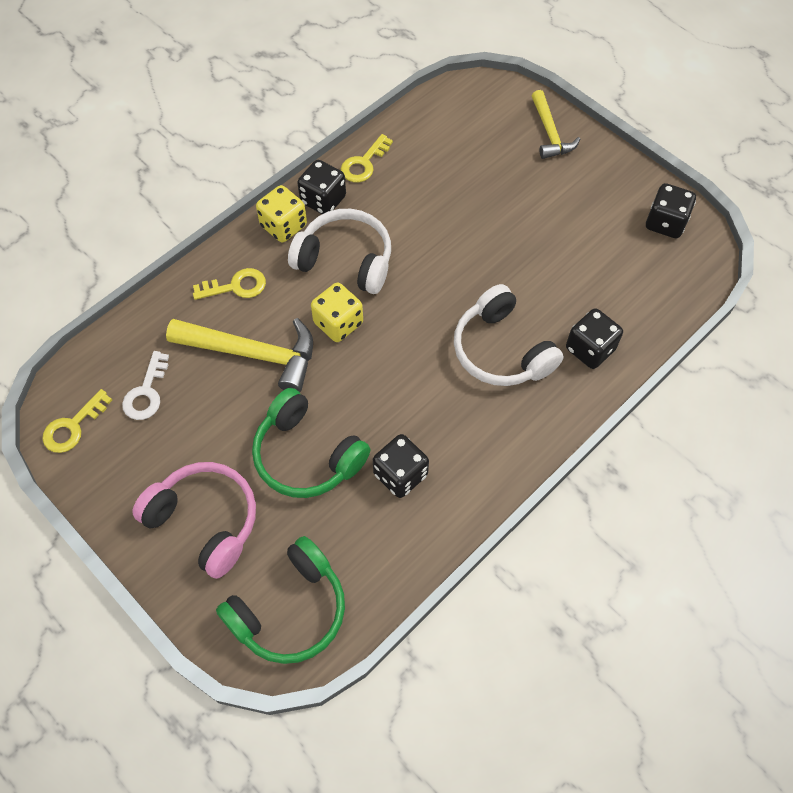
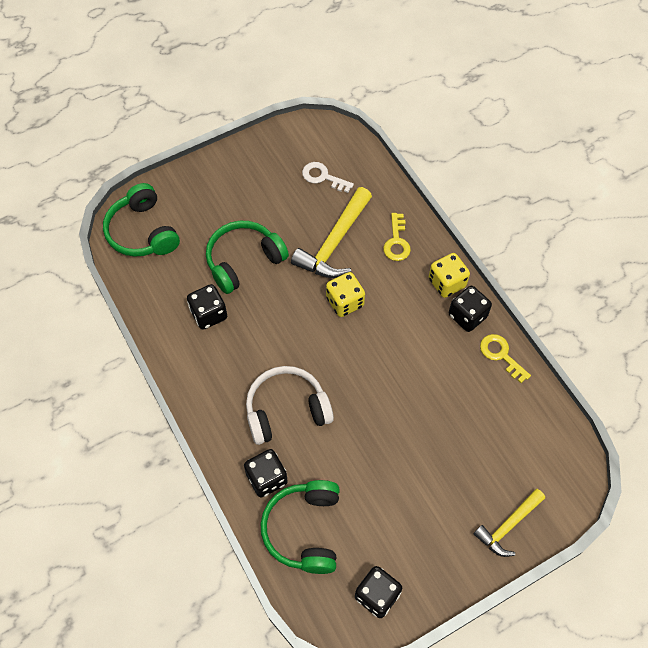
camera: 105 degrees right, 0 degrees up
yellow key [42,389,112,453] -> none
pink headphones [132,462,256,579] -> none
white headphones [288,209,391,294] -> none
yellow hammer [532,90,580,159] -> yellow hammer turned 45 degrees counterclockwise [474,489,545,557]
none -> green headphones [261,480,340,574]

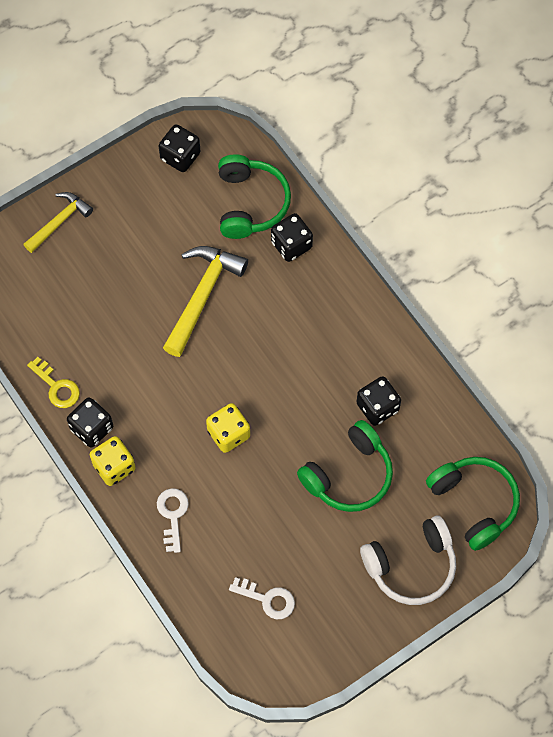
camera: 175 degrees right, 5 degrees up
white headphones [246,366,334,445] -> white headphones moved to [360,516,456,605]
yellow hammer [291,187,372,278] -> yellow hammer moved to [163,246,248,357]
yellow key [383,213,411,261] -> white key [157,488,189,553]

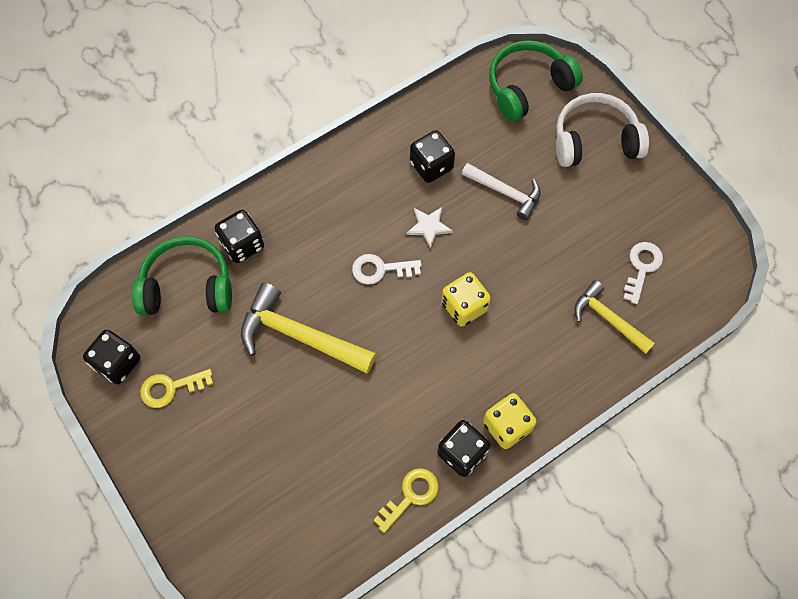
camera: 90 degrees left, 0 degrees up
yellow hammer [23,192,93,253] -> yellow hammer moved to [574,280,655,354]
white key [157,488,189,553] -> white key moved to [352,254,422,285]
green headphones [297,420,393,512] -> white hammer [462,163,541,220]
white headphones [360,516,456,605] -> white headphones turned 75 degrees counterclockwise [556,93,649,167]
none -> yellow key [140,369,213,408]
none -> white star [406,207,453,249]

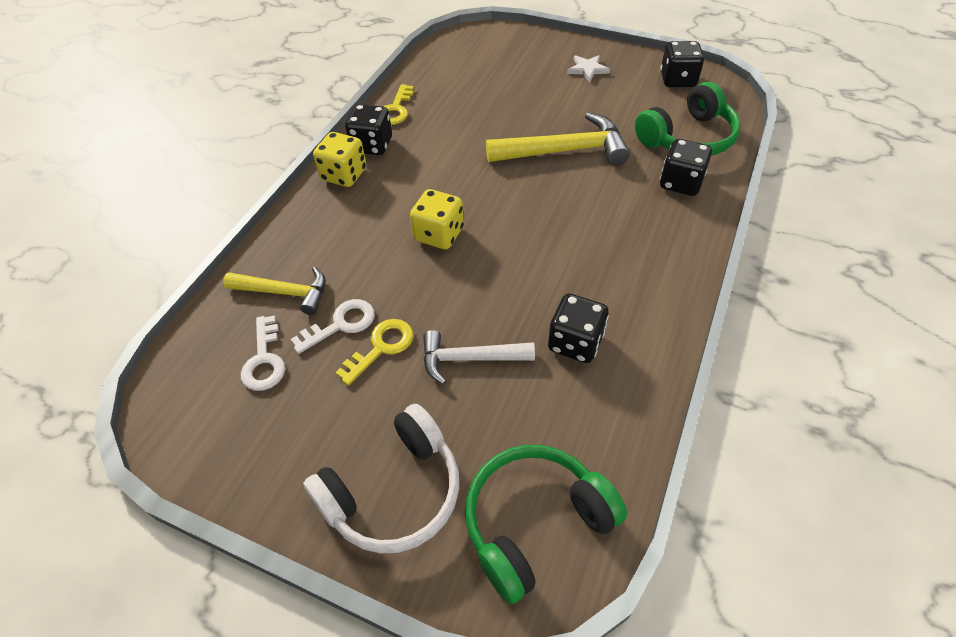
camera: 150 degrees right, 15 degrees down
yellow key [140,369,213,408] -> yellow key moved to [335,319,413,386]
white key [352,254,422,285] -> white key moved to [291,299,375,354]
white star [406,207,453,249] -> white star moved to [567,55,610,82]
green headphones [489,40,583,121] -> green headphones turned 150 degrees counterclockwise [465,445,627,604]

